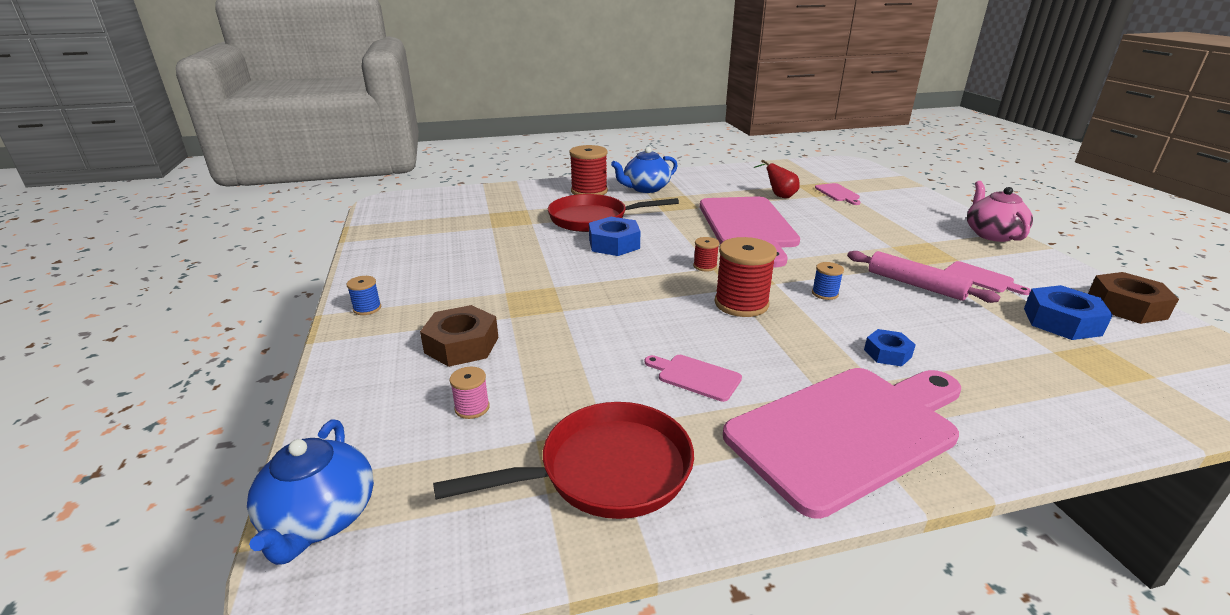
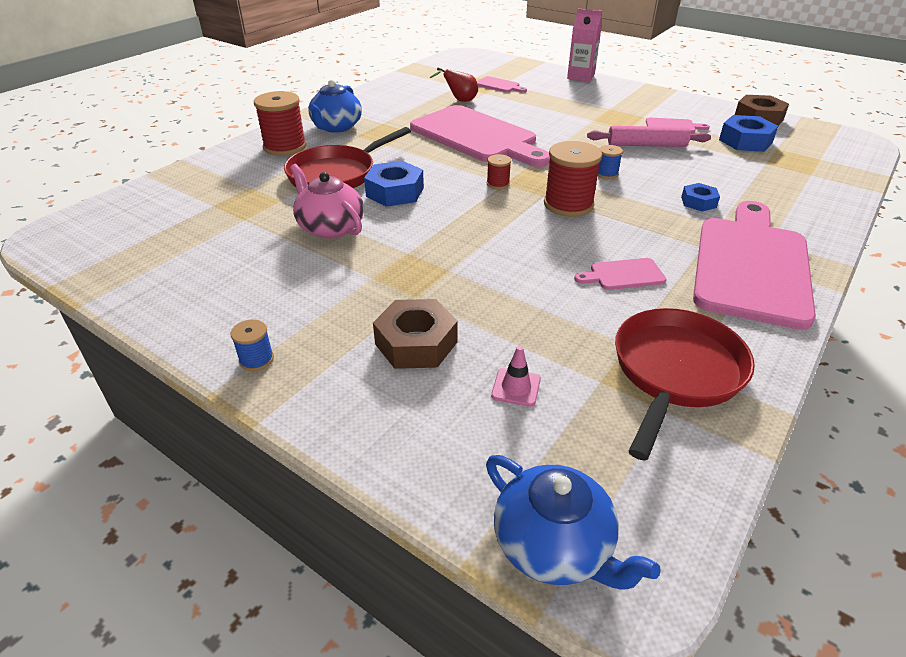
camera: 40 degrees left, 10 degrees up
pink spool [450,367,490,419] -> pink traffic cone [491,346,541,407]
pink teapot [967,181,1033,242] -> pink teapot moved to [290,164,364,239]
none -> pink carton [567,9,602,82]

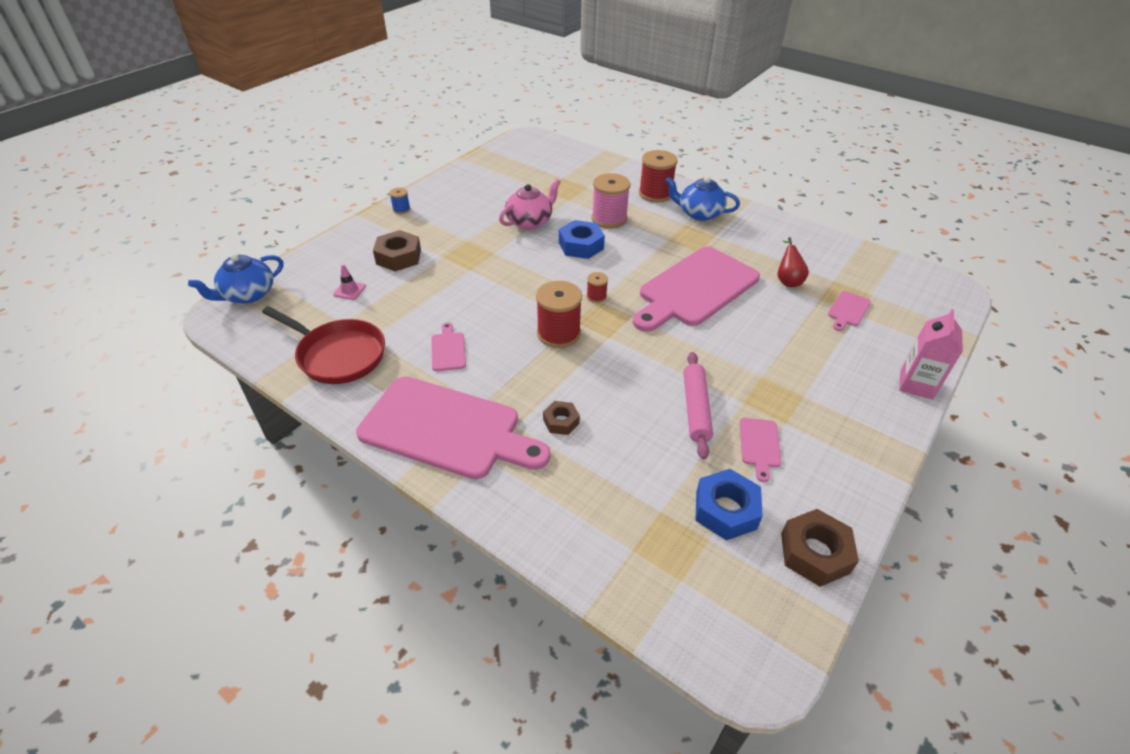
camera: 90 degrees right, 5 degrees up
red pan [284,127,411,188] -> pink spool [592,173,630,229]
blue spool [598,145,623,179] -> none
blue nut [681,183,720,211] -> brown nut [543,401,580,435]

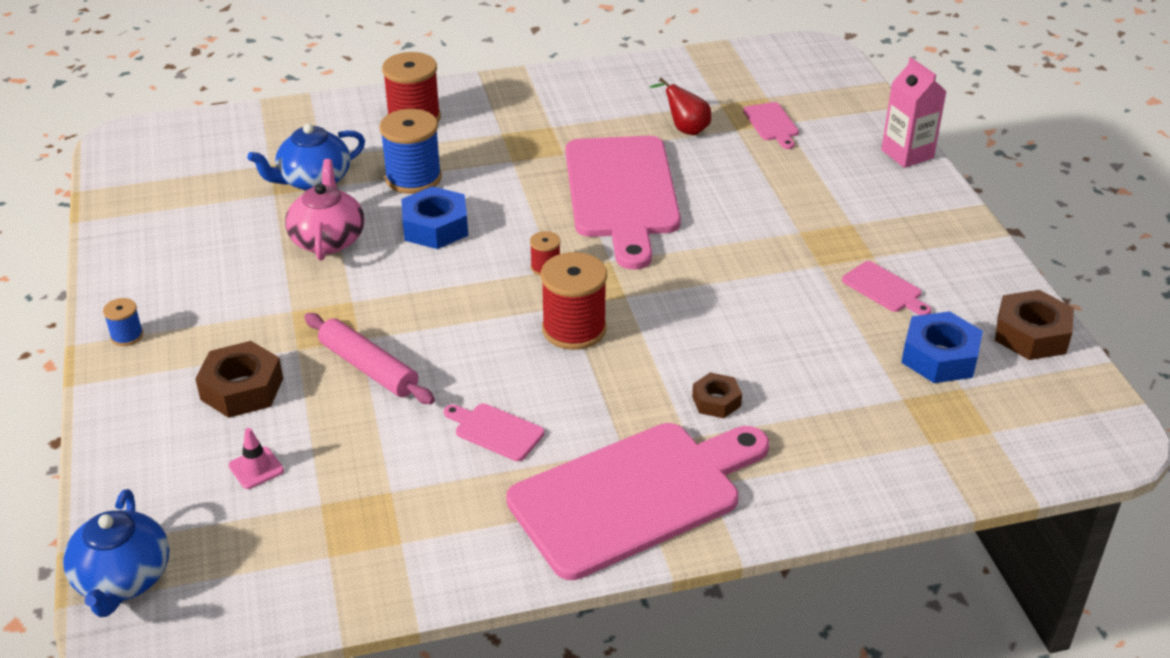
camera: 50 degrees left, 5 degrees down
red pan [262,306,385,384] -> none
pink spool [592,173,630,229] -> blue spool [379,109,442,194]
blue teapot [665,176,740,221] -> blue teapot moved to [247,123,365,191]
pink rolling pin [684,352,713,460] -> pink rolling pin moved to [304,313,435,404]

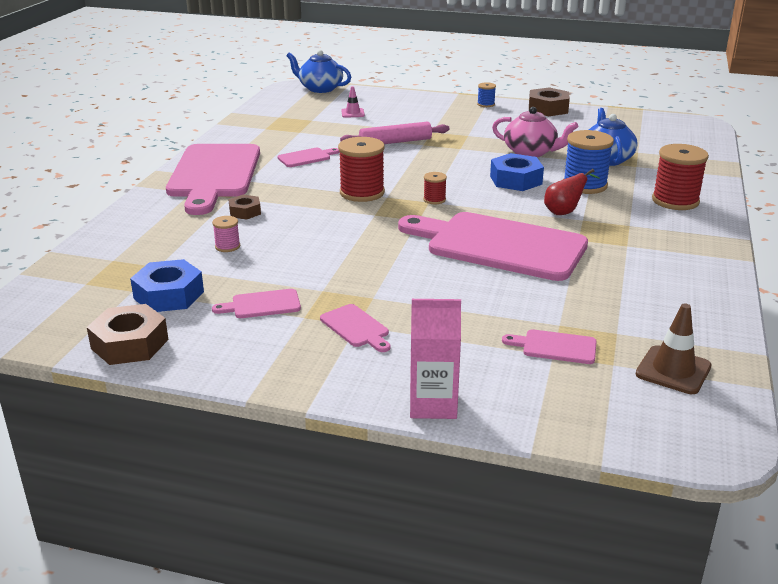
camera: 120 degrees right, 10 degrees down
brown nut [195,341,283,418] -> brown nut moved to [529,87,570,116]
red pear [650,78,711,135] -> red pear moved to [544,169,600,215]
none -> pink spool [212,216,240,252]
none -> pink cutting board [320,304,391,352]
none -> brown traffic cone [636,303,712,394]

